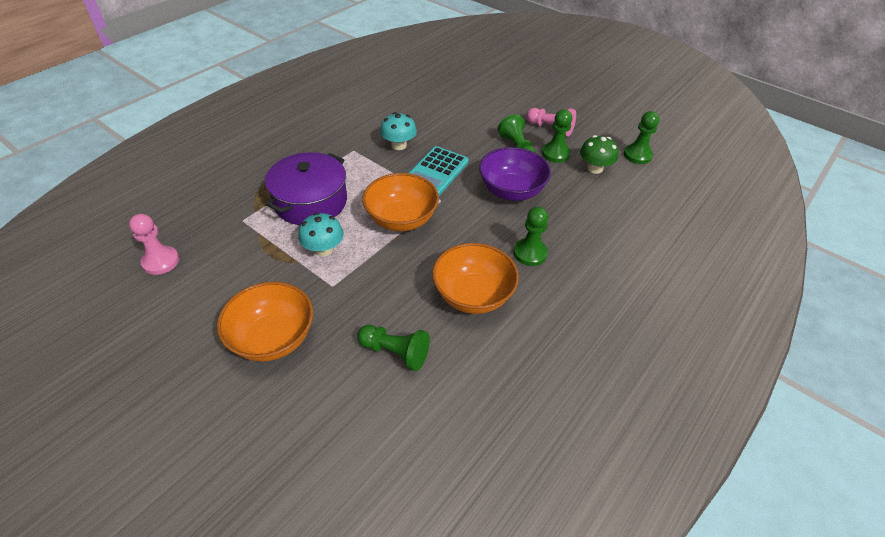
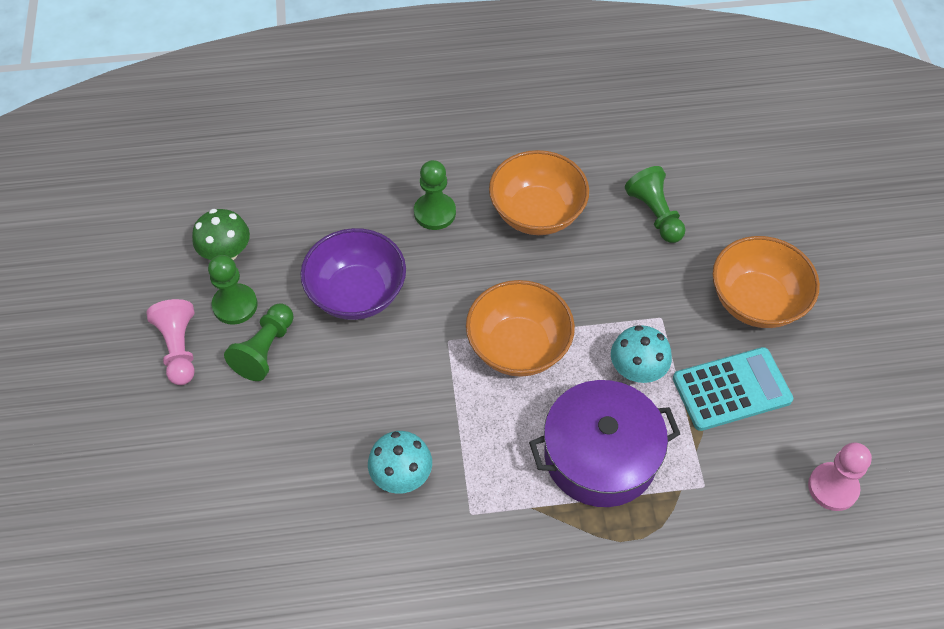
camera: 135 degrees left, 10 degrees up
turquoise calculator [409,146,469,196] -> turquoise calculator moved to [673,347,793,431]
green pawn [624,111,659,164] -> none

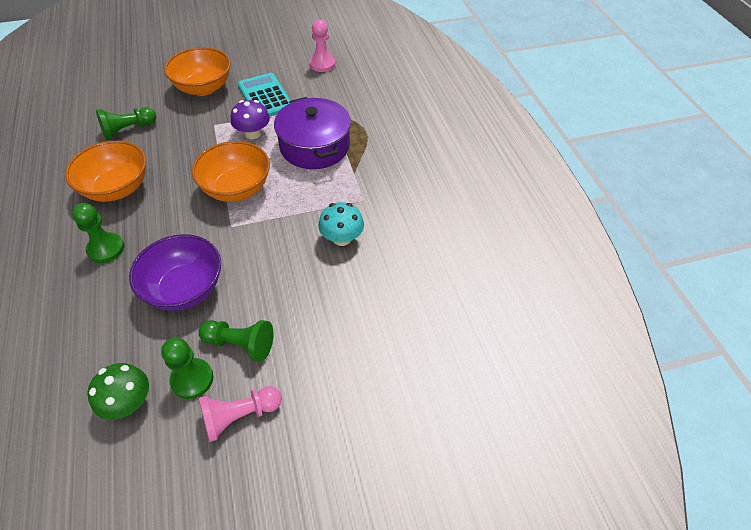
camera: 100 degrees left, 5 degrees down
turquoise mushroom [611,325,672,383] -> purple mushroom [230,100,270,139]

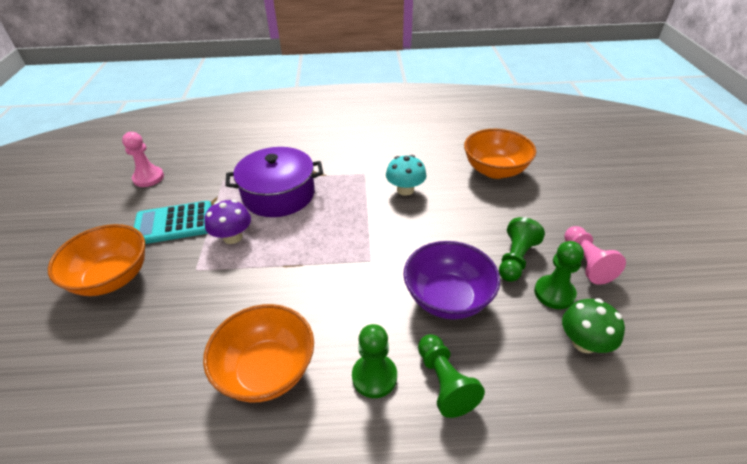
camera: 75 degrees left, 10 degrees down
green pawn [96,107,156,140] -> green pawn moved to [418,334,485,418]
orange bowl [192,141,270,202] -> orange bowl moved to [464,129,536,179]

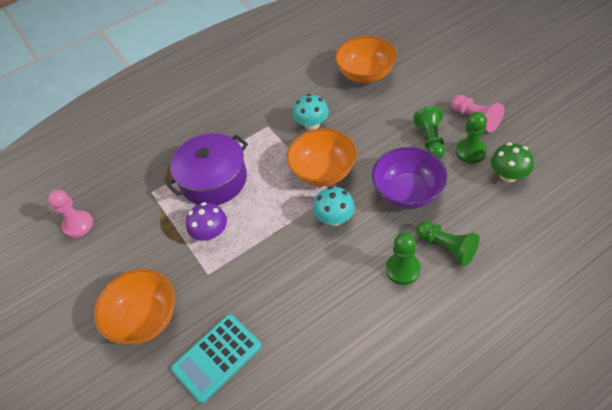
camera: 25 degrees left, 10 degrees up
turquoise calculator [134,201,212,244] -> turquoise calculator moved to [171,314,262,403]
orange bowl [203,304,314,403] -> orange bowl moved to [286,128,357,187]
none -> turquoise mushroom [313,186,355,226]

